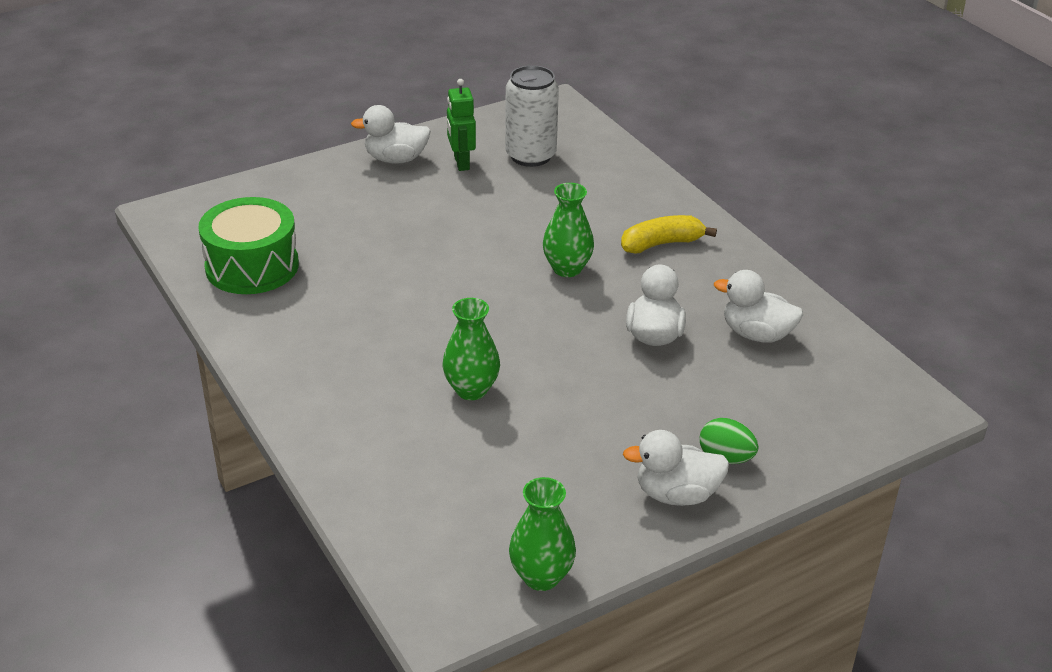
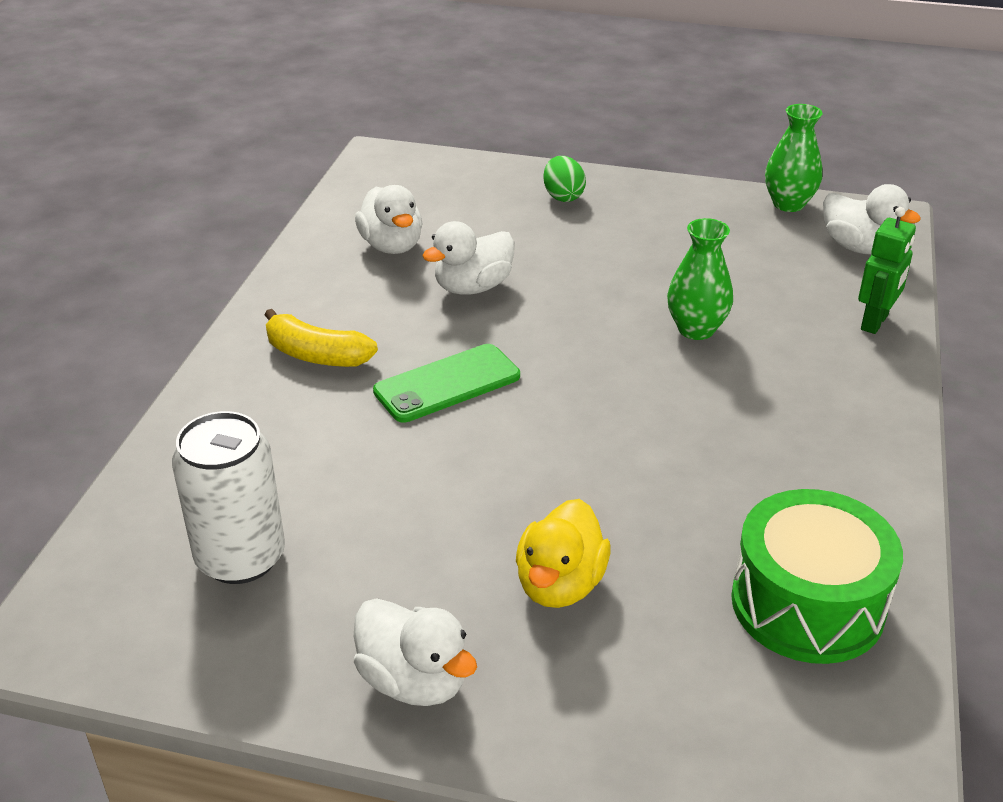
camera: 135 degrees left, 0 degrees up
green robot [447,79,476,171] -> green robot moved to [858,207,916,334]
green vase [543,183,594,277] -> green phone [373,344,520,422]
white duck [623,430,729,506] -> white duck moved to [823,184,921,254]
none -> yellow duck [516,499,611,608]

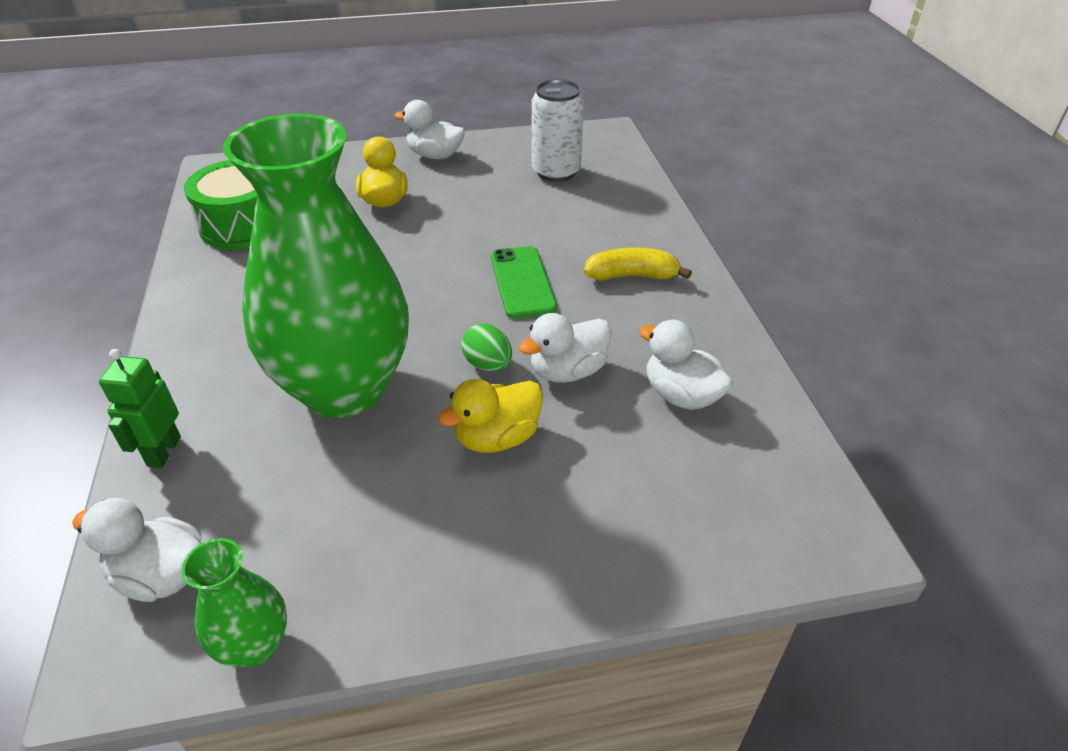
camera: 155 degrees right, 5 degrees up
green phone [373,344,520,422] -> green phone turned 45 degrees counterclockwise [491,246,557,319]
white duck [422,221,515,295] -> white duck turned 150 degrees counterclockwise [519,313,612,383]
green egg [543,156,586,202] -> green egg moved to [461,323,512,371]
green vase [667,218,733,340] -> green vase [223,114,409,418], size x2.41
none -> yellow duck [438,379,543,453]

